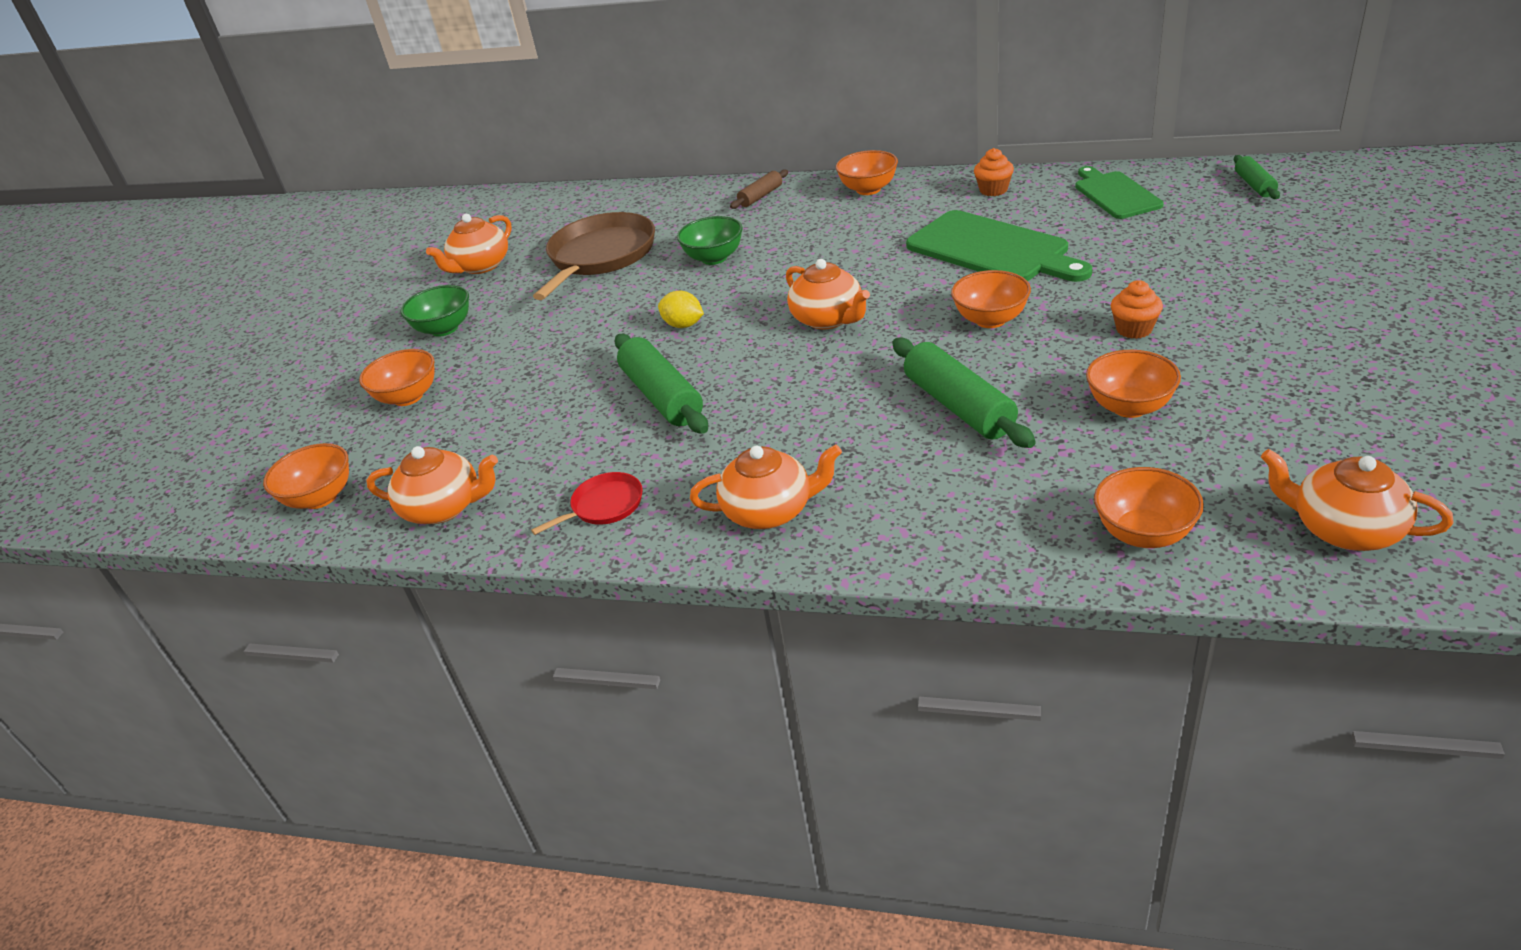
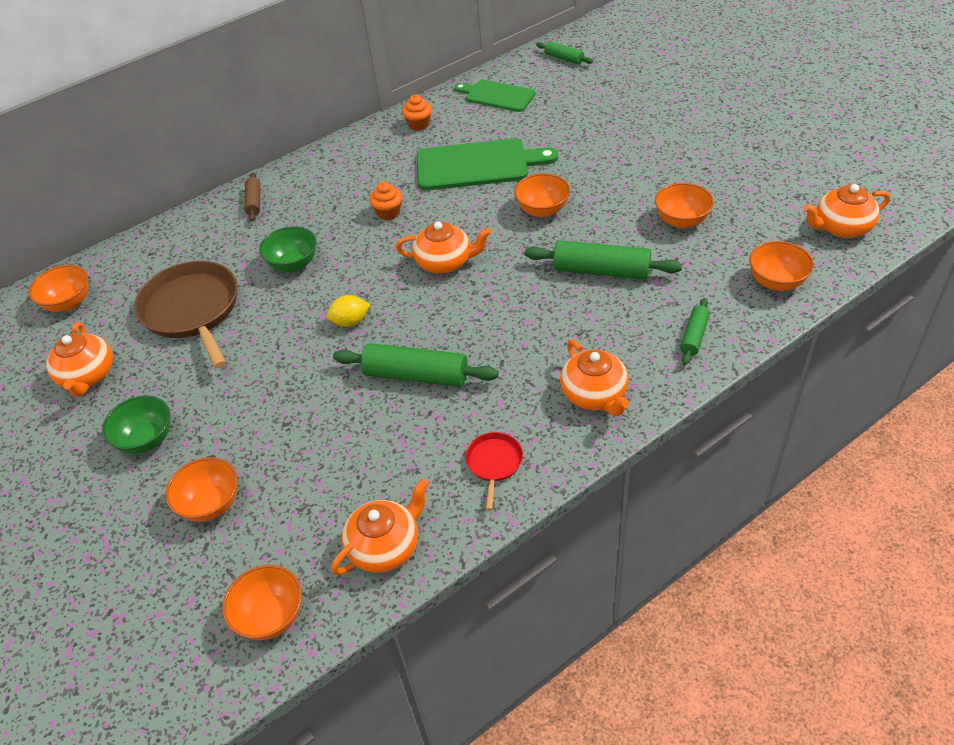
camera: 50 degrees left, 10 degrees up
orange teapot [690,444,842,529] -> orange teapot turned 120 degrees clockwise [560,339,629,416]
orange bowl [836,150,898,195] -> orange bowl moved to [28,265,89,312]
orange cupcake [1111,280,1163,339] -> orange cupcake moved to [369,182,402,220]
none -> green rolling pin [680,298,710,365]

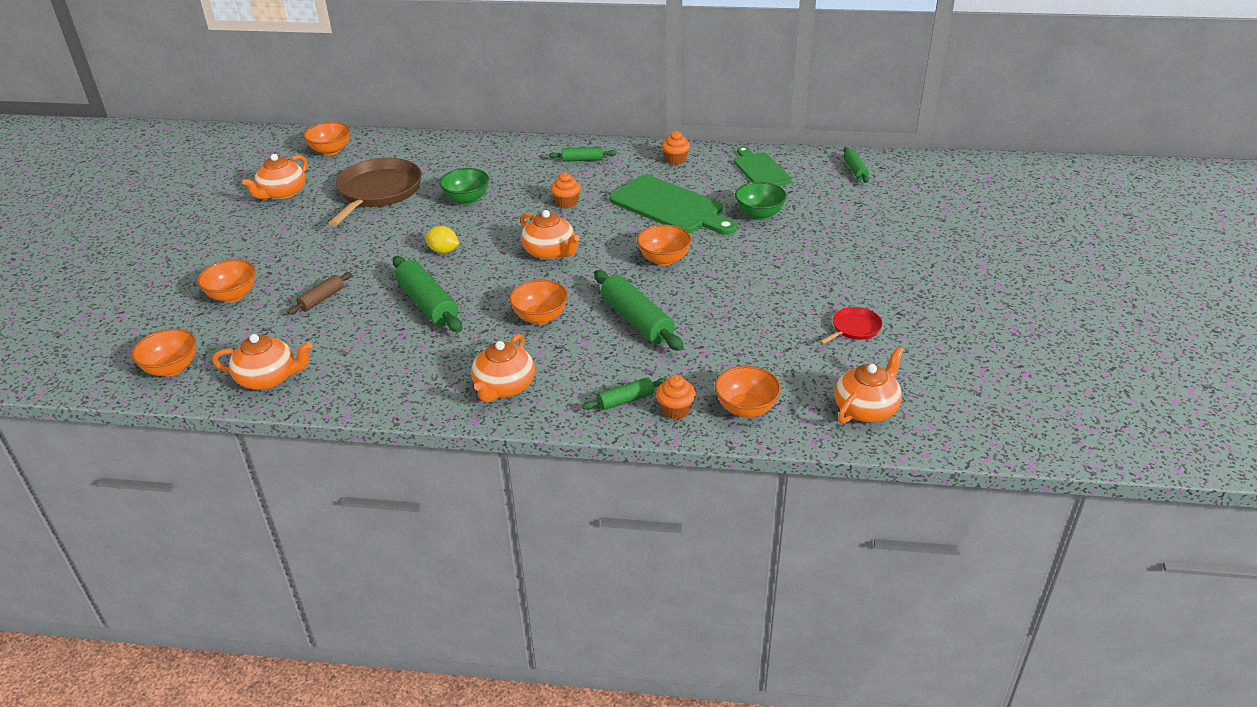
camera: 40 degrees right, 10 degrees down
green bowl [102,395,170,454] -> green bowl moved to [735,182,787,220]
brown rolling pin [245,173,260,221] -> brown rolling pin moved to [287,272,352,315]
red pan [465,432,523,510] -> red pan moved to [819,307,882,344]
orange bowl [655,183,714,228] -> orange bowl moved to [509,280,568,325]
orange teapot [803,184,890,238] -> orange teapot turned 105 degrees clockwise [834,347,904,424]
none -> green rolling pin [549,147,616,162]
none -> orange cupcake [656,375,696,419]

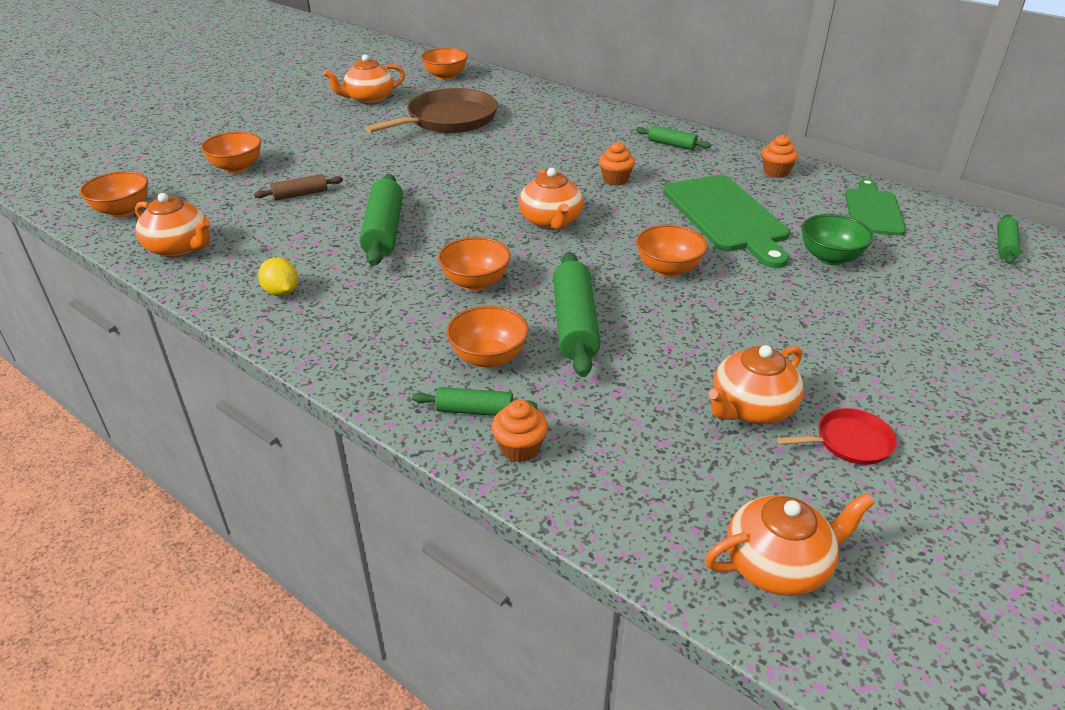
camera: 30 degrees right, 0 degrees up
yellow lemon [425,226,459,253] -> yellow lemon moved to [258,257,298,296]
green bowl [439,168,489,205] -> none
orange teapot [471,334,535,402] -> orange teapot moved to [708,345,804,424]
orange bowl [715,366,781,417] -> orange bowl moved to [446,305,528,368]

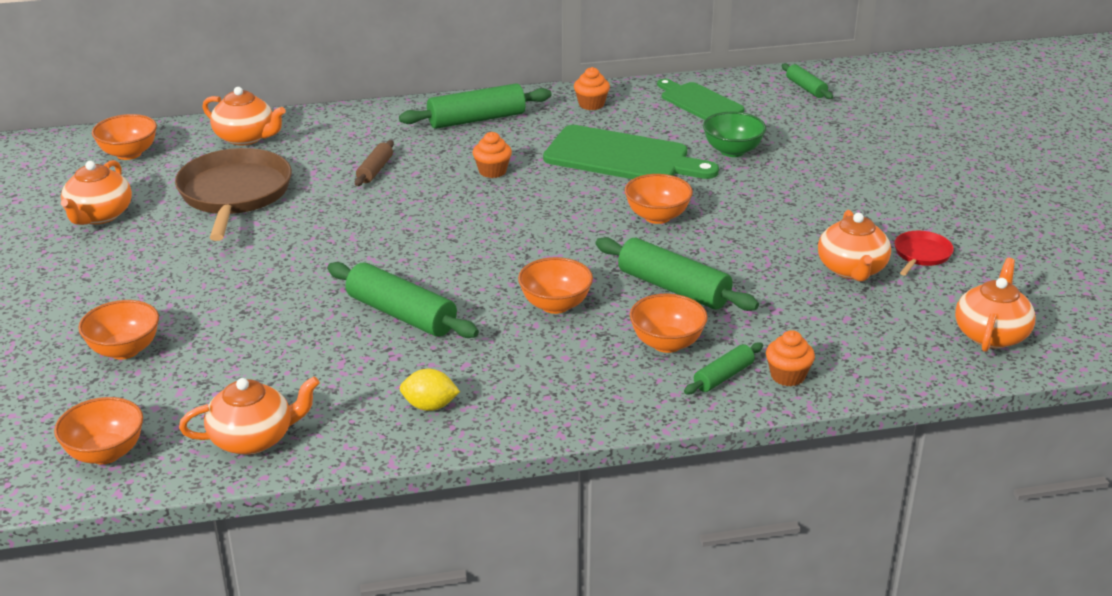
camera: 50 degrees left, 5 degrees down
brown rolling pin [254,174,343,200] -> brown rolling pin moved to [355,140,394,186]
orange teapot [519,168,584,230] -> orange teapot moved to [202,87,286,145]
green rolling pin [636,125,711,150] -> green rolling pin [399,83,552,129], size x1.81

